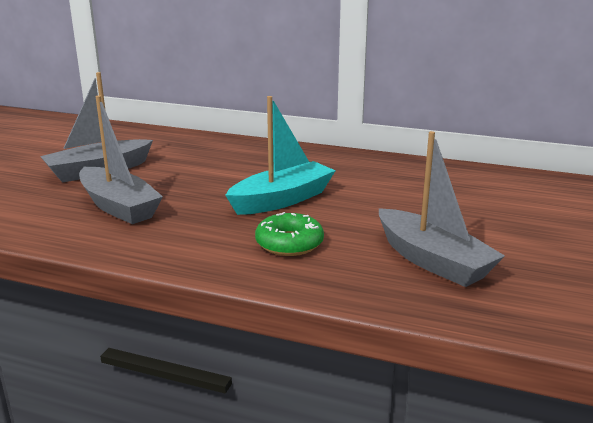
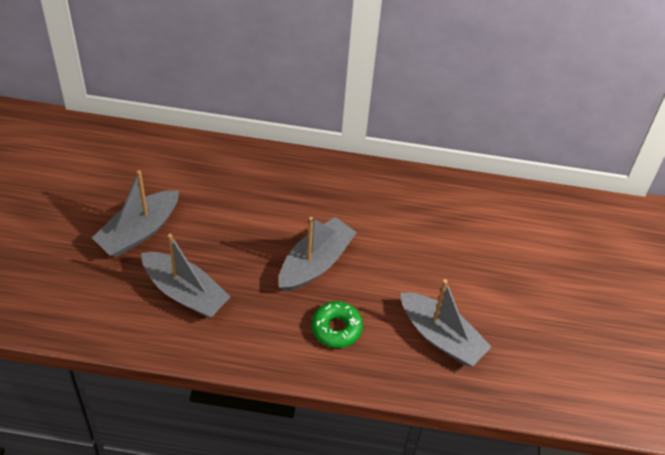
camera: 15 degrees left, 30 degrees up
turquoise boat [225,96,336,215] -> grey boat [279,217,357,292]

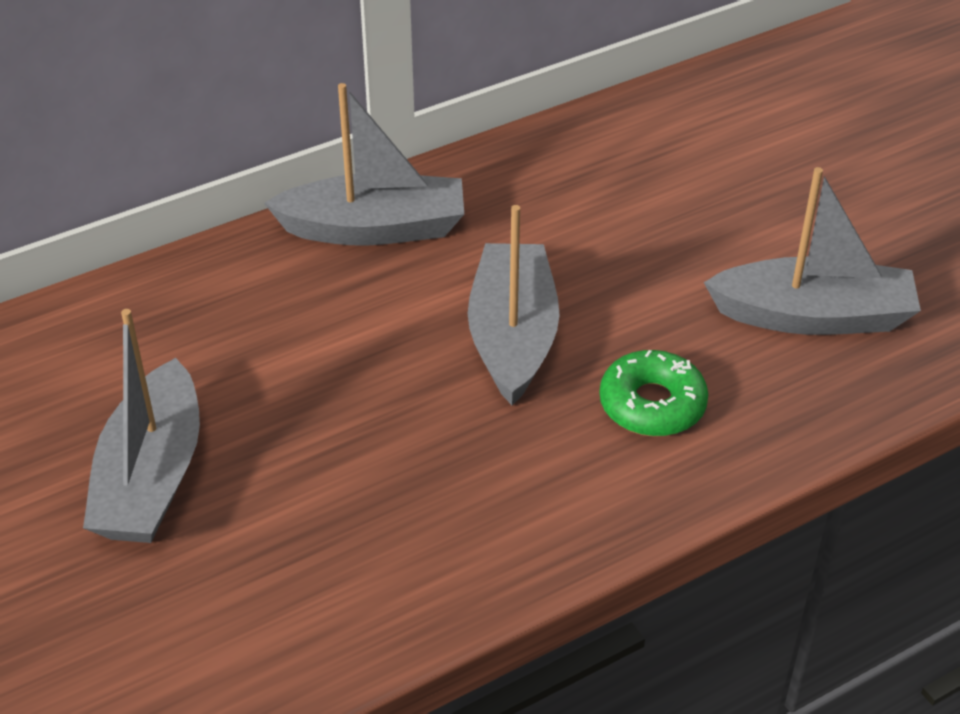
camera: 35 degrees left, 10 degrees down
grey boat [141,234,230,318] -> grey boat moved to [264,83,464,246]

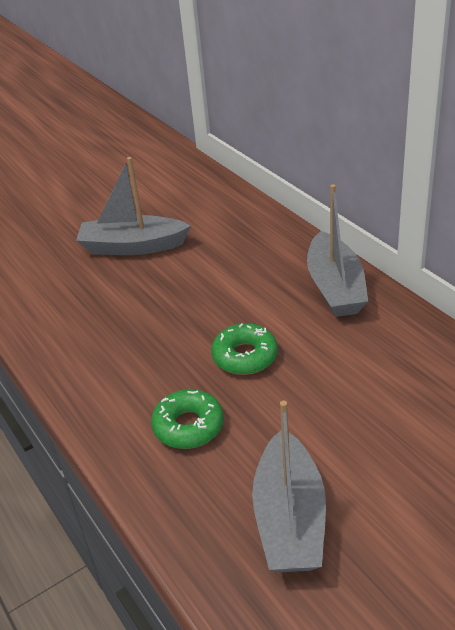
camera: 90 degrees right, 5 degrees down
grey boat [468,205,559,405] -> green donut [211,323,278,375]

